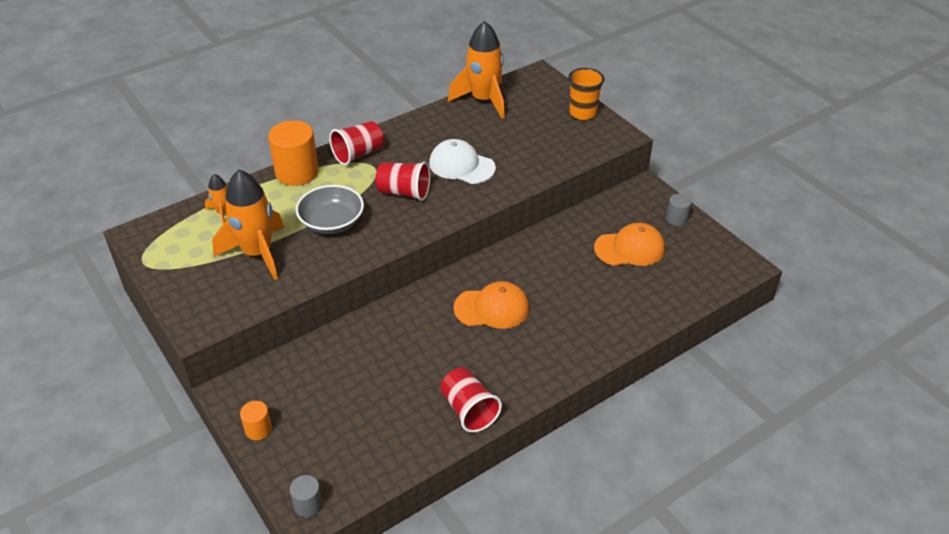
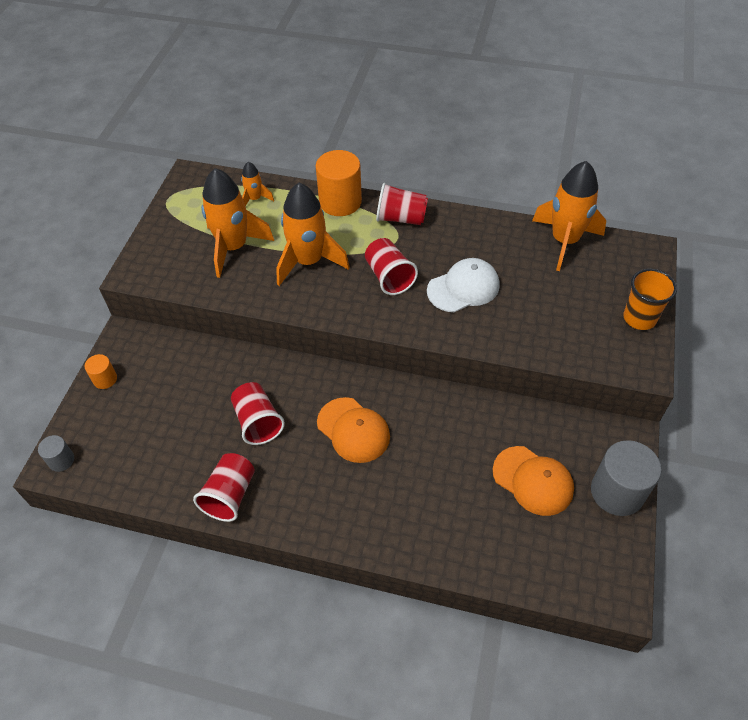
camera: 50 degrees right, 10 degrees up
grey bowl [296,185,364,234] -> orange rocket [276,183,350,286]
white cap [429,139,496,184] -> white cap turned 75 degrees clockwise [427,258,500,312]
grey cylinder [666,194,692,226] -> grey cylinder [591,440,661,516], size x1.98
none -> red cup [231,382,285,445]

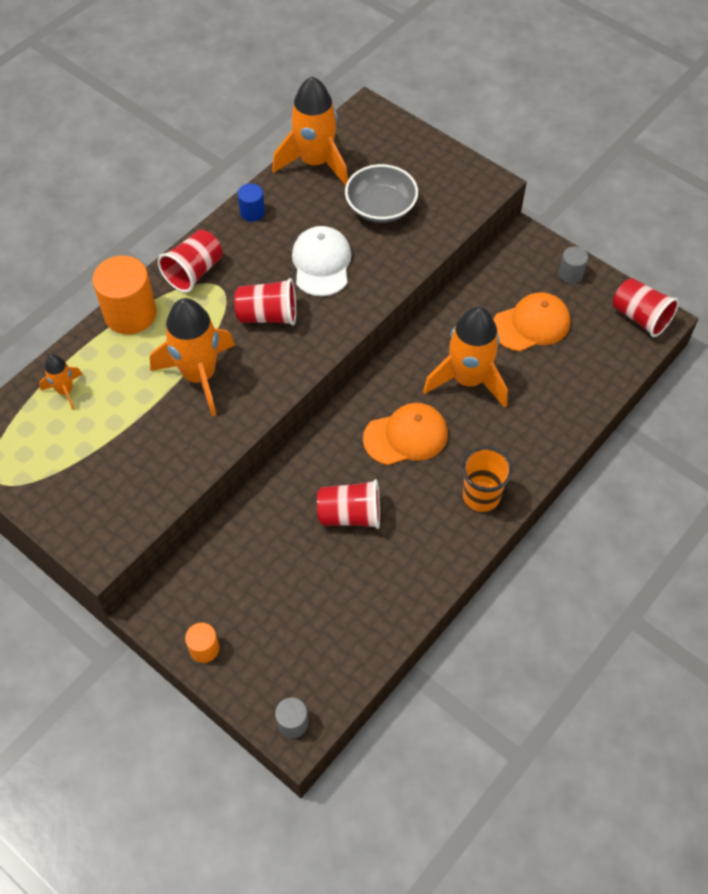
camera: 65 degrees left, 5 degrees up
red cup [193,453,255,522] -> red cup moved to [613,278,679,337]
orange rocket [201,168,274,278] -> orange rocket moved to [423,307,508,407]
grey cylinder [591,440,661,516] -> grey cylinder [559,247,588,284], size x0.51
orange cup [623,269,677,330] -> orange cup moved to [462,447,513,512]
none -> blue cylinder [238,183,265,222]
none -> grey bowl [345,164,418,223]

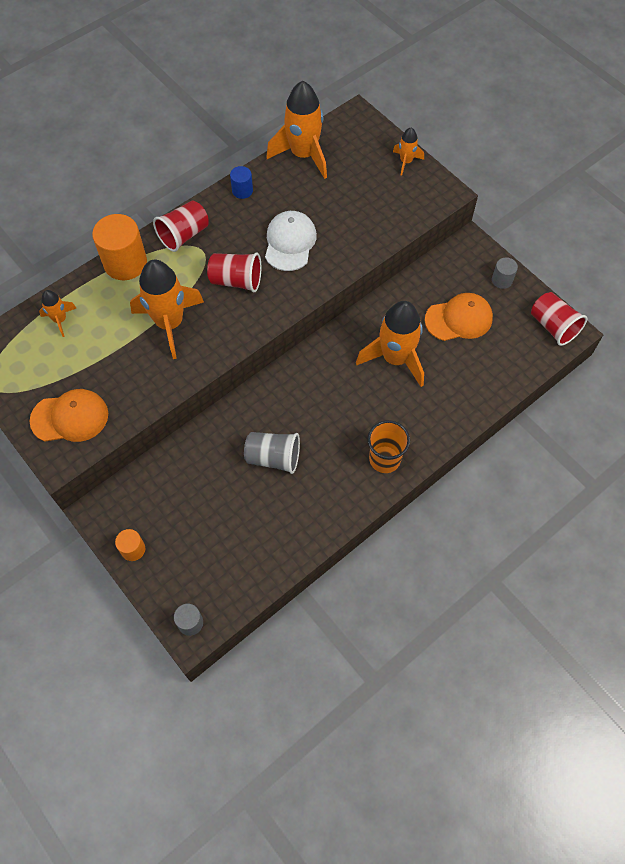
camera: 10 degrees right, 5 degrees up
red cup [317,479,380,529] -> grey cup [244,432,300,474]
grey bowl [345,164,418,223] -> none
orange cap [363,403,448,465] -> orange cap moved to [30,389,108,442]
none -> orange rocket [393,128,424,176]

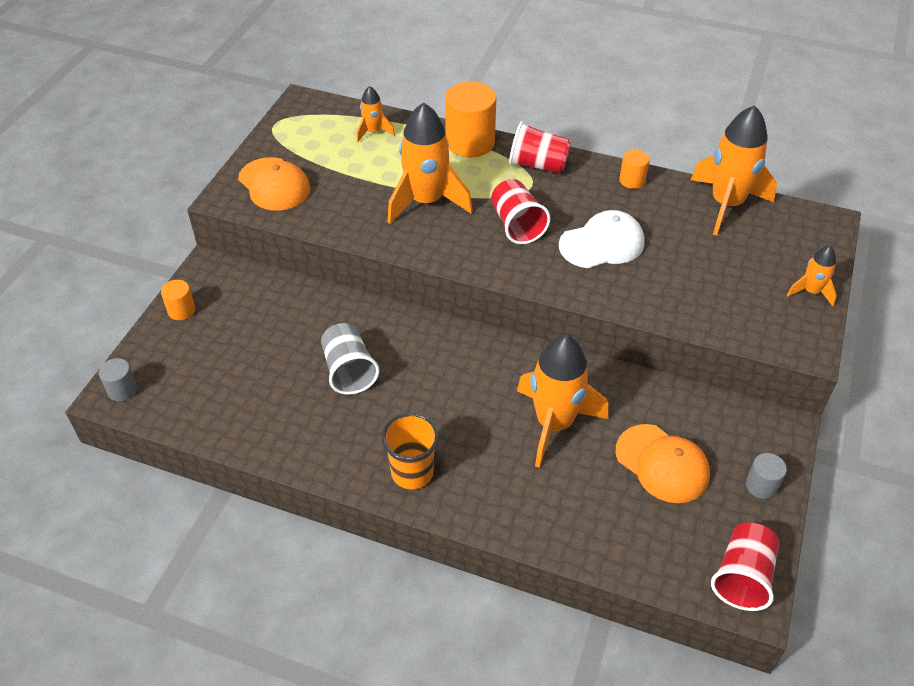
camera: 60 degrees right, 15 degrees down
blue cylinder [230,166,253,199] -> orange cylinder [619,150,650,189]

